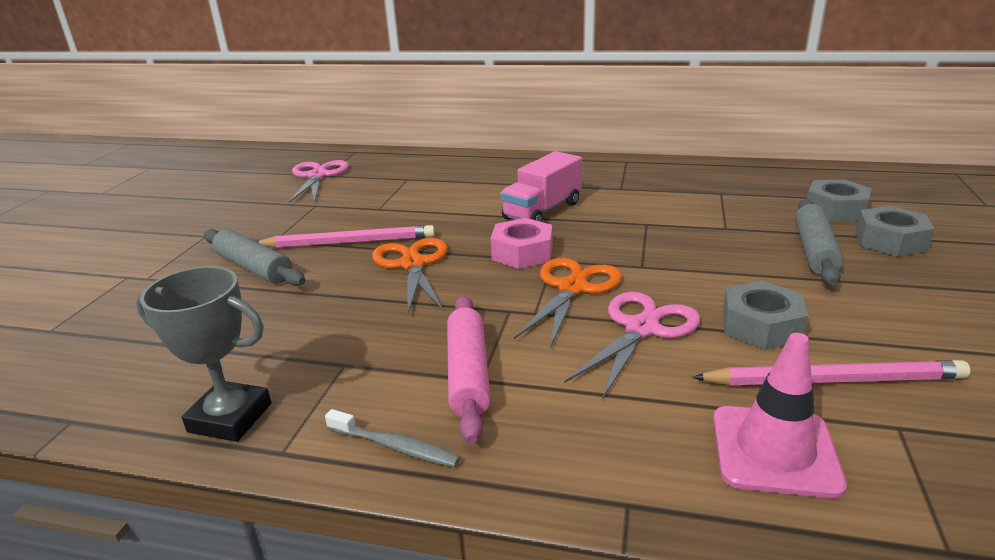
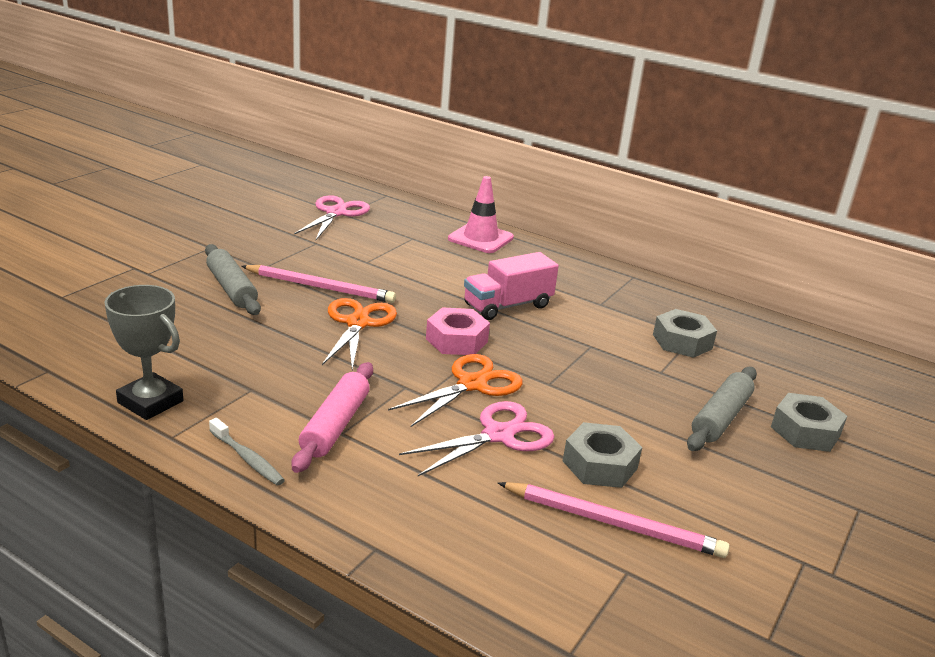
camera: 15 degrees right, 0 degrees up
pink traffic cone [713,333,847,499] -> pink traffic cone moved to [448,176,514,253]
grey nut [807,179,872,222] -> grey nut moved to [653,309,717,358]

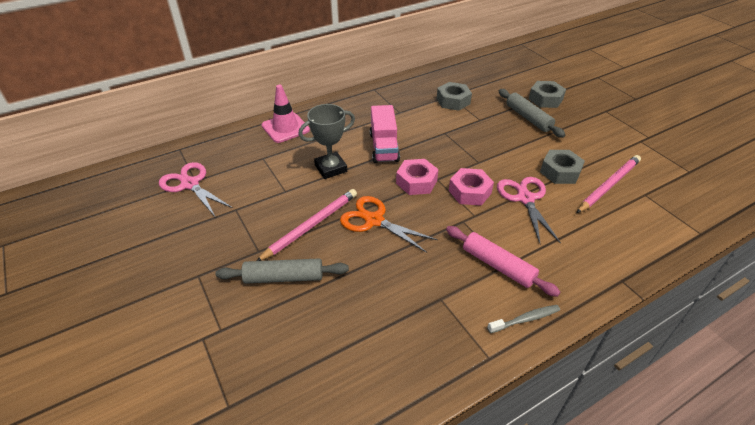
camera: 60 degrees left, 15 degrees up
grey trophy [104,285,183,420] -> grey trophy moved to [299,104,355,179]
orange scissors [388,354,523,427] -> pink nut [449,168,494,206]

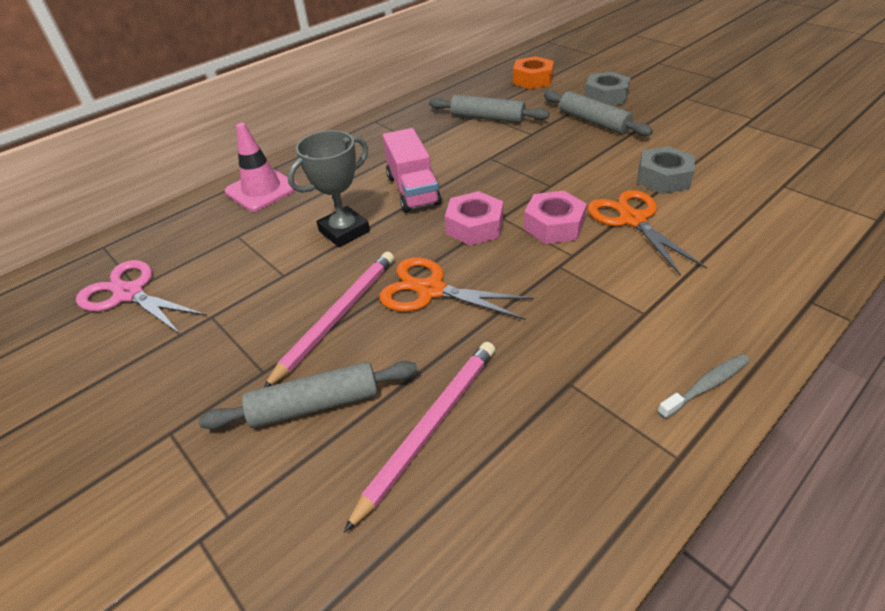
camera: 10 degrees left, 0 degrees up
grey nut [437,82,472,111] -> grey rolling pin [429,94,549,123]
pink rolling pin [446,226,560,297] -> none
pink scissors [497,177,561,244] -> orange scissors [587,190,707,276]
pink pencil [577,155,641,213] -> pink pencil moved to [344,342,495,533]
none -> orange nut [513,56,554,89]

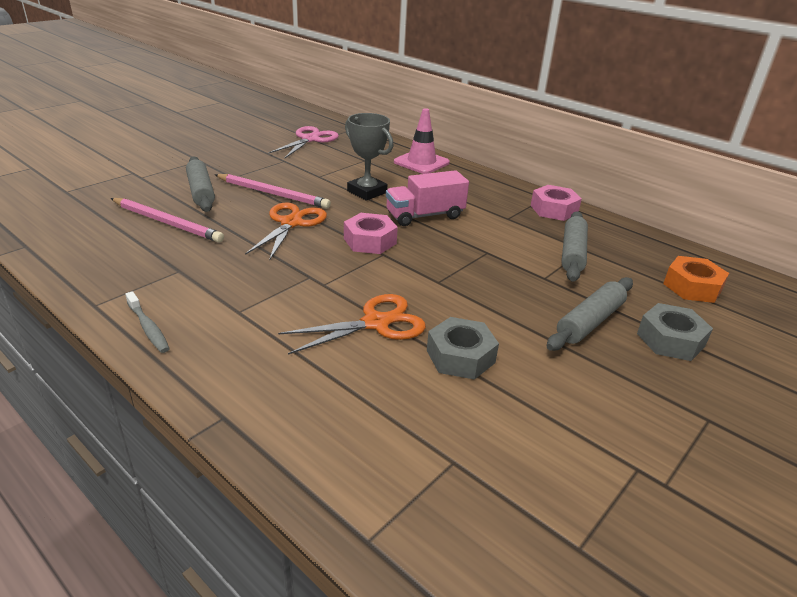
camera: 80 degrees right, 10 degrees down
pink nut [524,191,587,244] -> pink nut moved to [531,185,582,221]

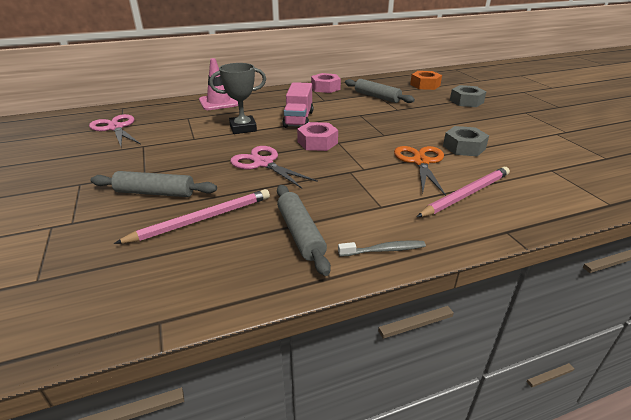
camera: 60 degrees left, 0 degrees up
pink pencil [214,174,331,209] -> pink pencil moved to [417,167,510,217]
orange scissors [245,203,327,261] -> pink scissors [230,146,318,189]
grey rolling pin [547,277,633,351] -> grey rolling pin moved to [277,185,331,276]

